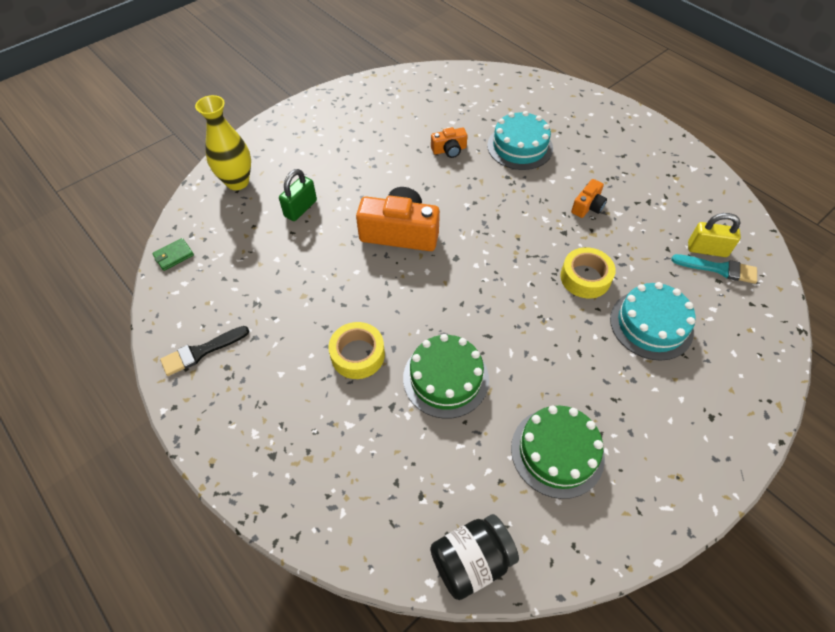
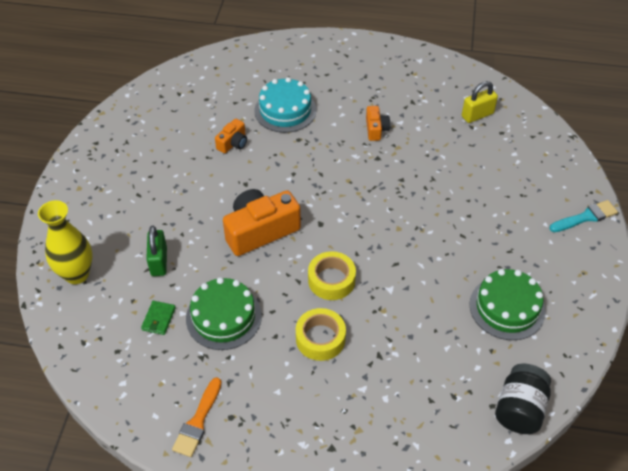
camera: 40 degrees left, 5 degrees down
green wallet [152,238,194,271] -> green wallet moved to [141,301,176,335]
black brush [160,326,249,376] -> orange brush [172,377,222,457]
green cake [403,334,489,419] -> green cake moved to [186,277,262,350]
yellow tape [560,247,616,298] -> yellow tape moved to [308,251,356,300]
turquoise cake [610,282,696,361] -> none
turquoise brush [671,254,757,284] -> turquoise brush moved to [549,200,618,232]

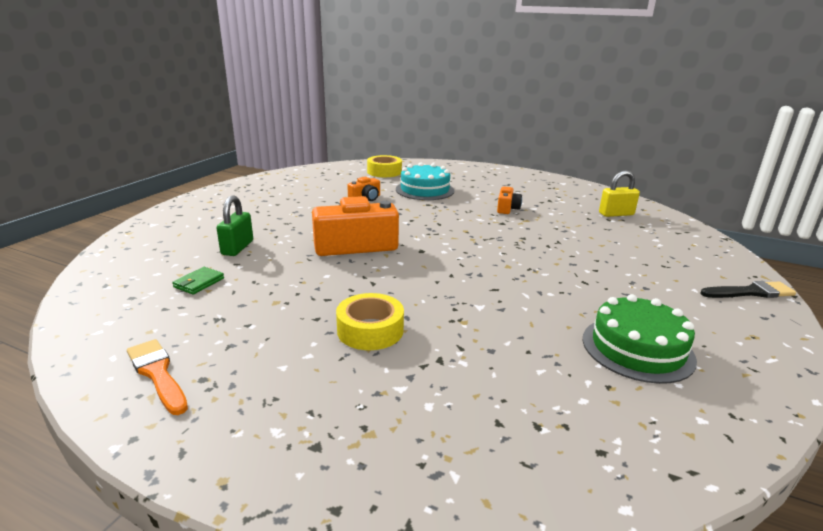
camera: 15 degrees right, 25 degrees down
yellow vase [38,200,93,284] -> none
orange brush [172,377,222,457] -> orange brush turned 105 degrees clockwise [127,339,188,415]
green cake [186,277,262,350] -> none
yellow tape [308,251,356,300] -> yellow tape moved to [367,155,402,177]
black jar [495,363,551,434] -> none
turquoise brush [549,200,618,232] -> black brush [700,281,796,298]

